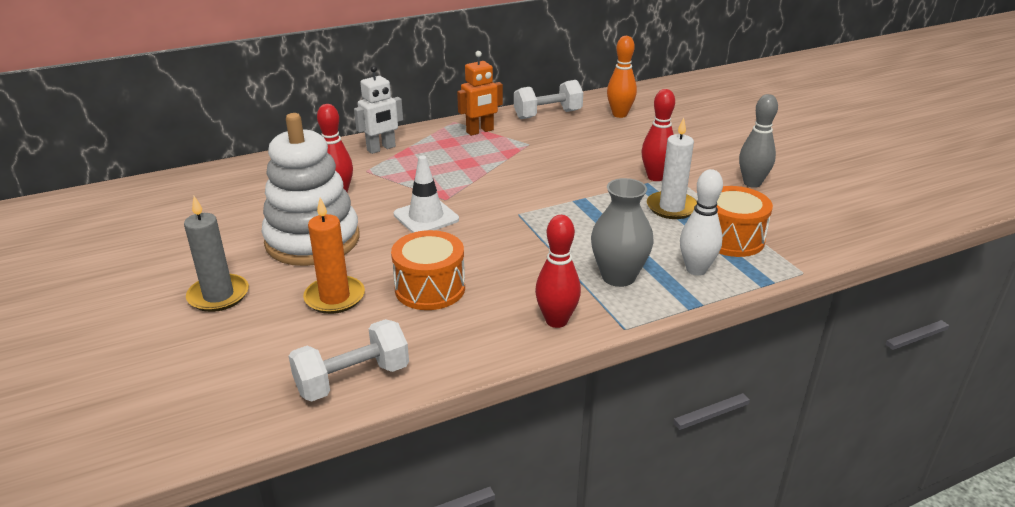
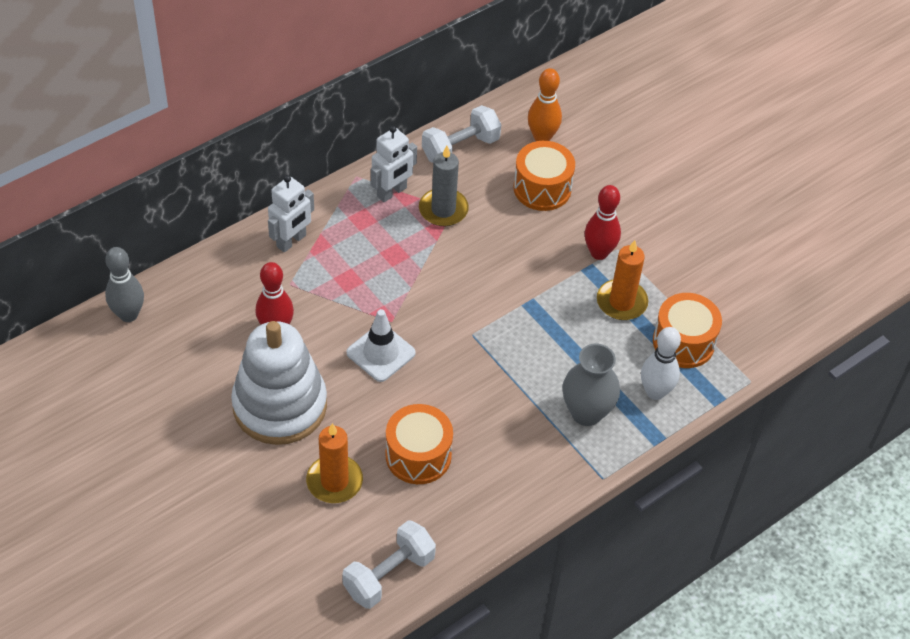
camera: 15 degrees left, 20 degrees up
grey candle [184,196,249,312] -> grey candle moved to [419,146,469,226]
orange robot [457,51,503,136] -> white robot [371,126,417,202]
red bowling pin [535,215,581,328] -> none
white candle [647,118,697,219] -> orange candle [597,240,648,320]
grey bowling pin [739,94,778,188] -> grey bowling pin moved to [105,247,144,322]
none -> orange drum [514,141,575,211]

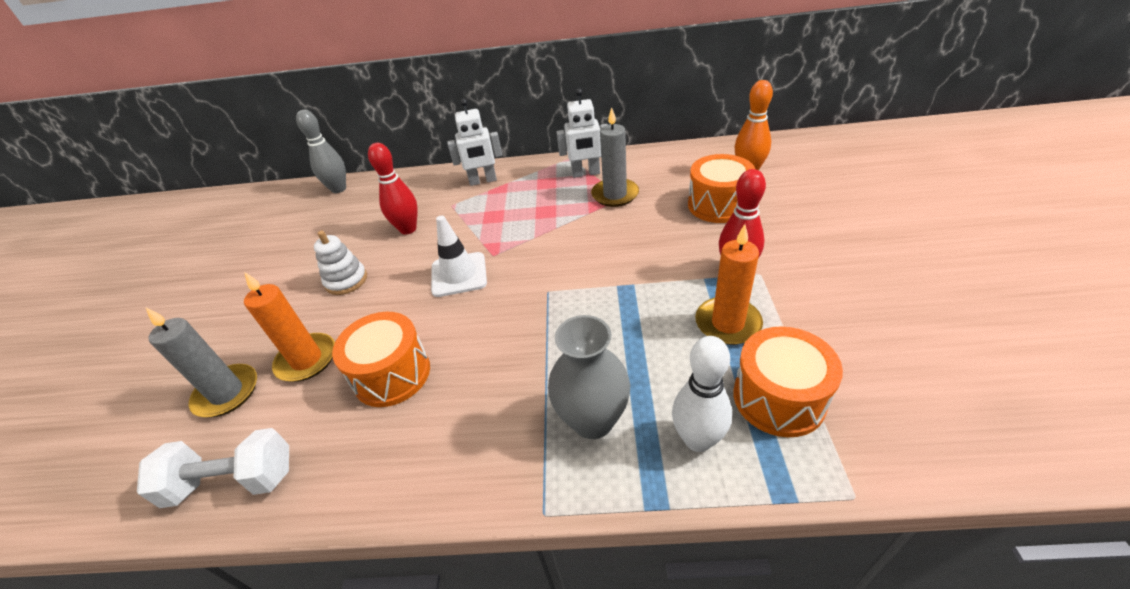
camera: 45 degrees right, 10 degrees down
white stacking toy [231,321,327,445] -> white stacking toy [314,231,367,295], size x0.46
white dumbbell [422,105,501,163] -> none
none -> grey candle [146,308,257,417]

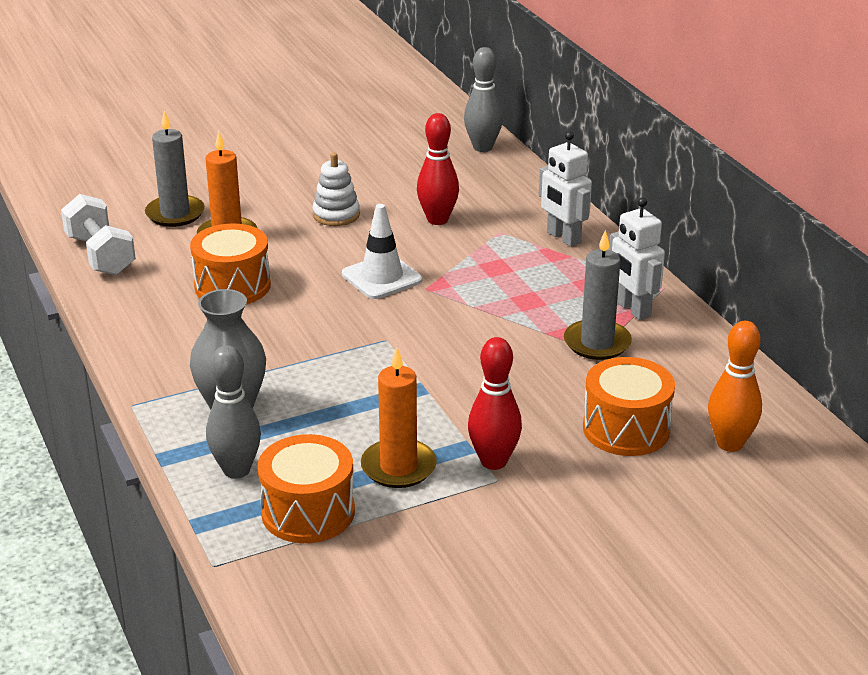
camera: 60 degrees right, 10 degrees down
white bowling pin [672,336,732,452] -> grey bowling pin [206,345,261,479]

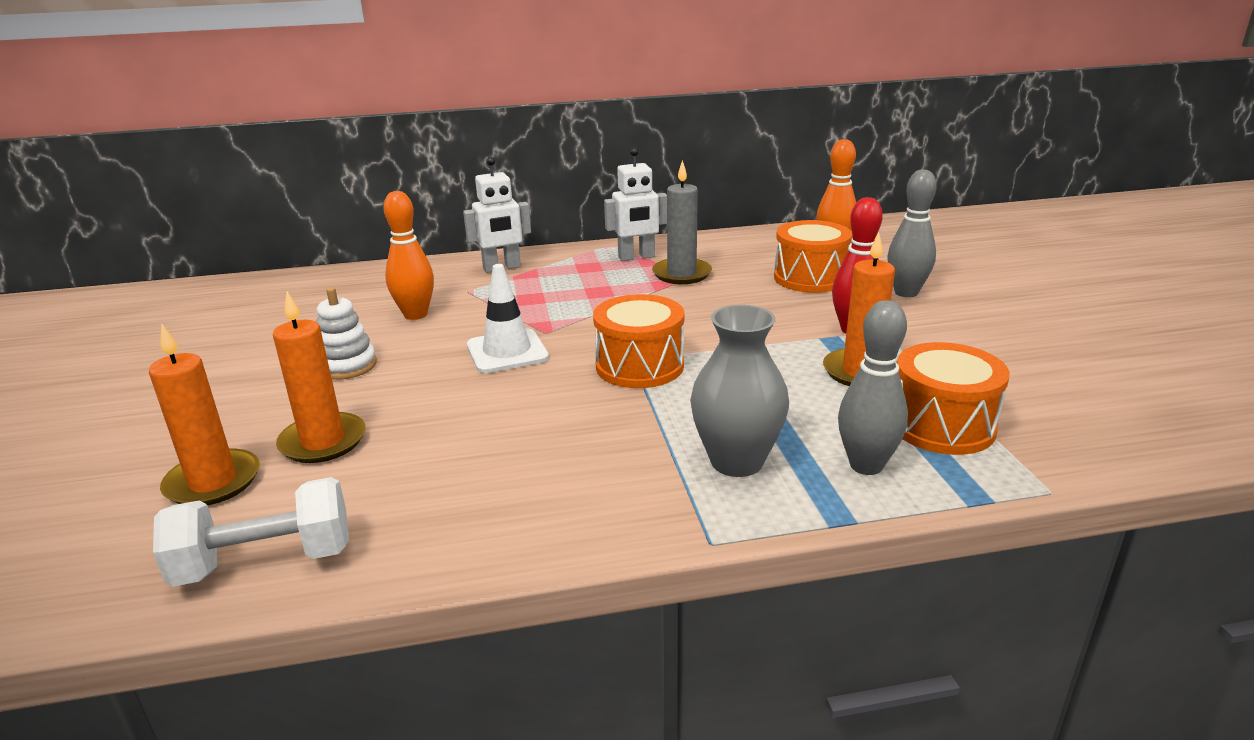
camera: 75 degrees left, 5 degrees down
grey candle [145,110,205,227] -> orange candle [149,324,260,505]
orange drum [190,223,271,304] -> orange drum moved to [593,294,684,388]
red bowling pin [417,113,459,225] -> orange bowling pin [384,191,434,320]
grey bowling pin [464,47,503,152] -> grey bowling pin moved to [887,169,937,297]

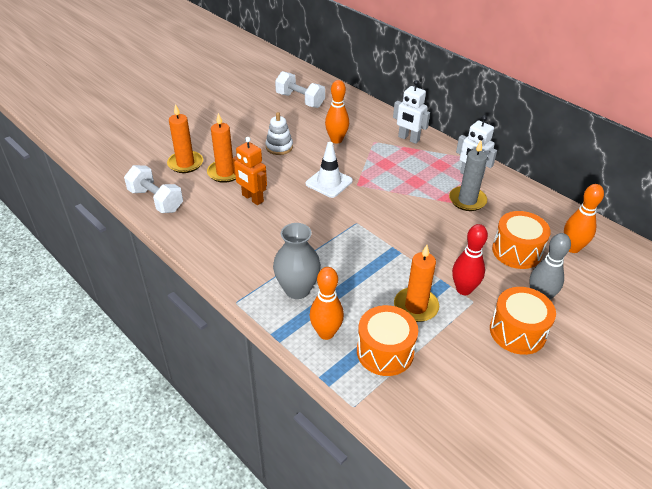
camera: 55 degrees right, 15 degrees up
orange drum [593,294,684,388] -> orange drum moved to [490,287,556,355]
grey bowling pin [838,300,908,475] -> orange bowling pin [310,267,344,340]
none -> orange robot [232,137,267,205]
none -> white dumbbell [275,71,325,108]

